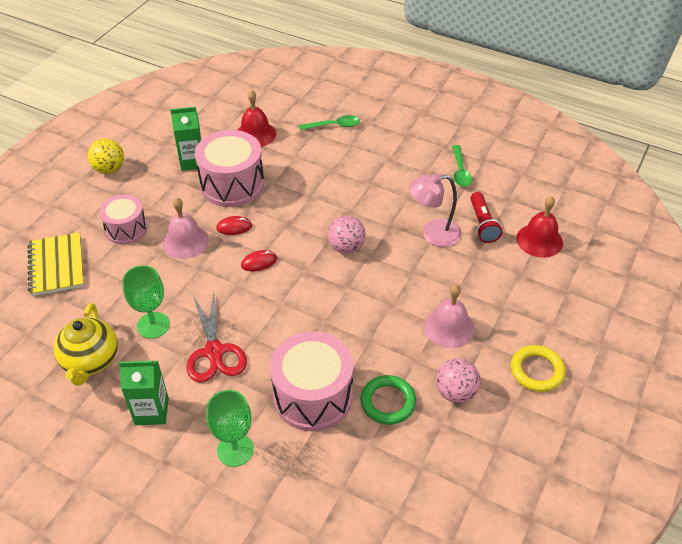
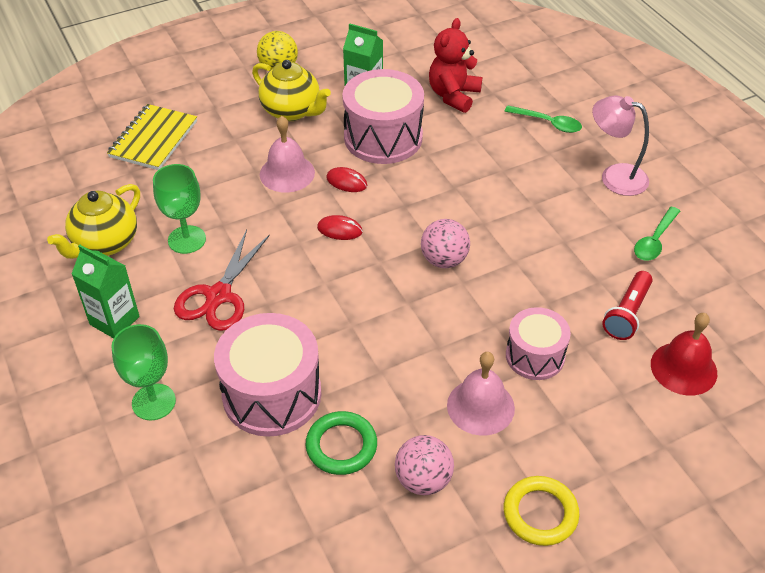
camera: 35 degrees right, 0 degrees up
pink drum [99,194,147,244] -> pink drum moved to [506,307,571,380]
red bell [238,90,276,147] -> red teddy bear [429,18,482,113]
pink lamp [409,173,462,247] -> pink lamp moved to [592,96,649,196]
none -> yellow teapot [252,60,331,121]

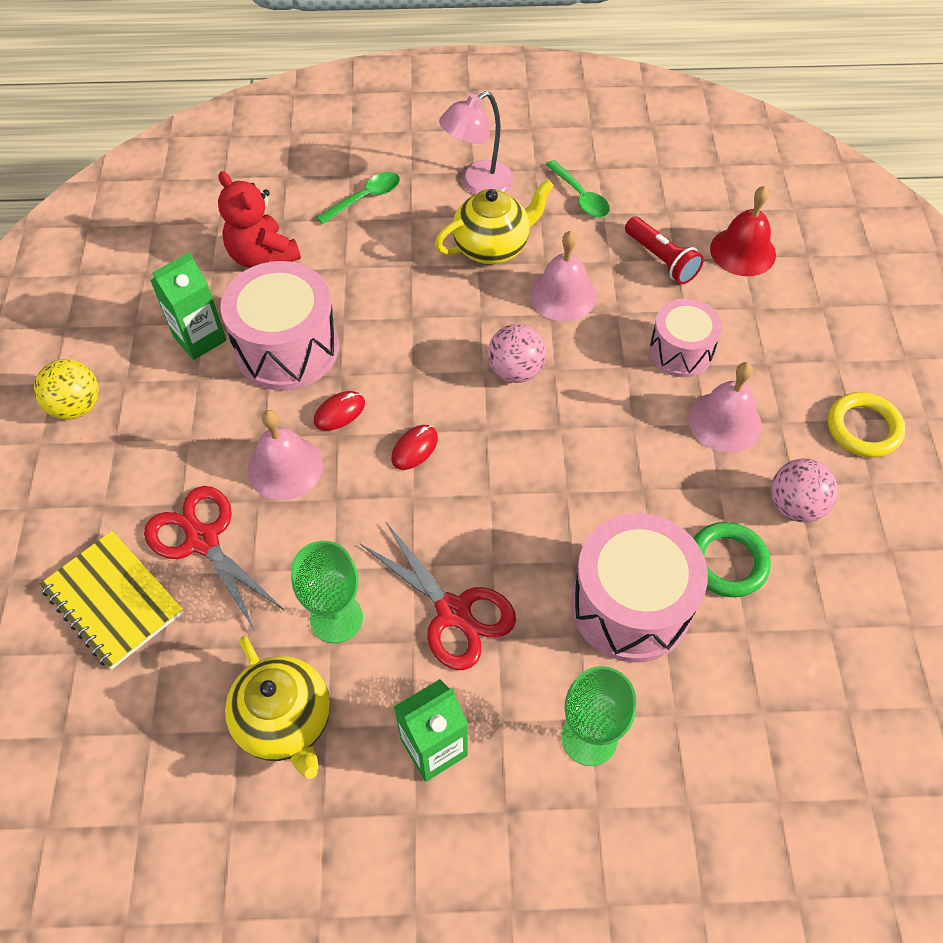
camera: 65 degrees left, 10 degrees up
yellow teapot [252,60,331,121] -> yellow teapot moved to [435,179,554,264]
none -> red scissors [144,486,285,631]
none -> pink bell [529,231,597,322]

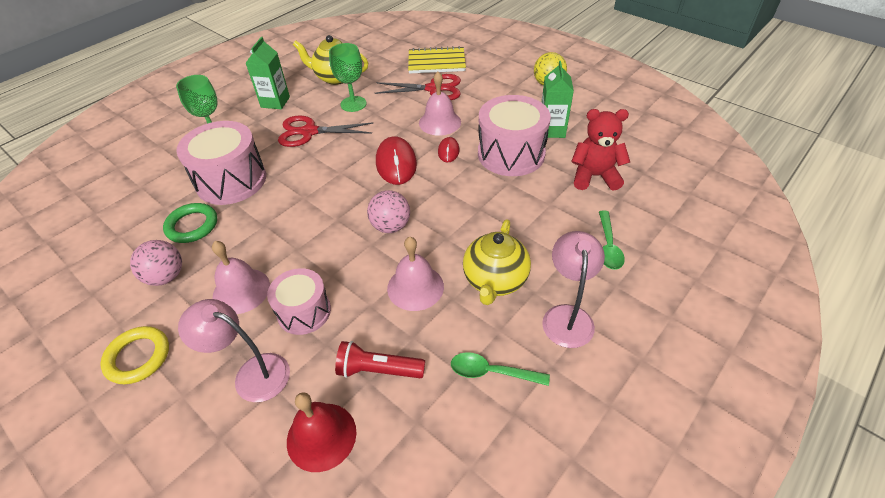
camera: 135 degrees right, 10 degrees down
red mouse [391,425,438,470] -> red mouse [376,136,417,185], size x1.85
none -> pink lamp [178,299,290,402]

